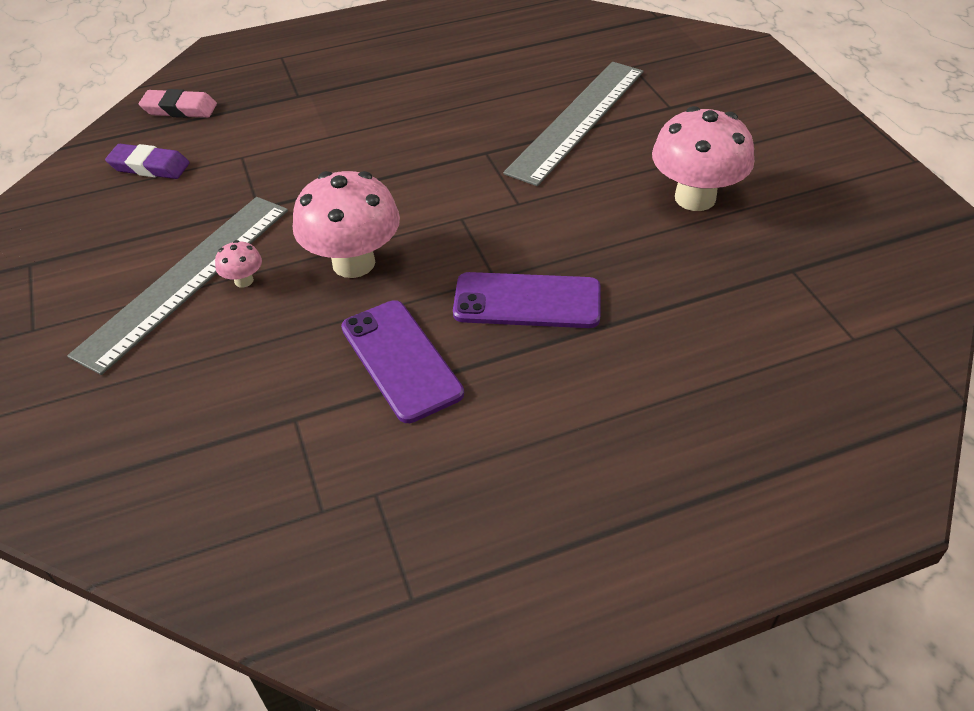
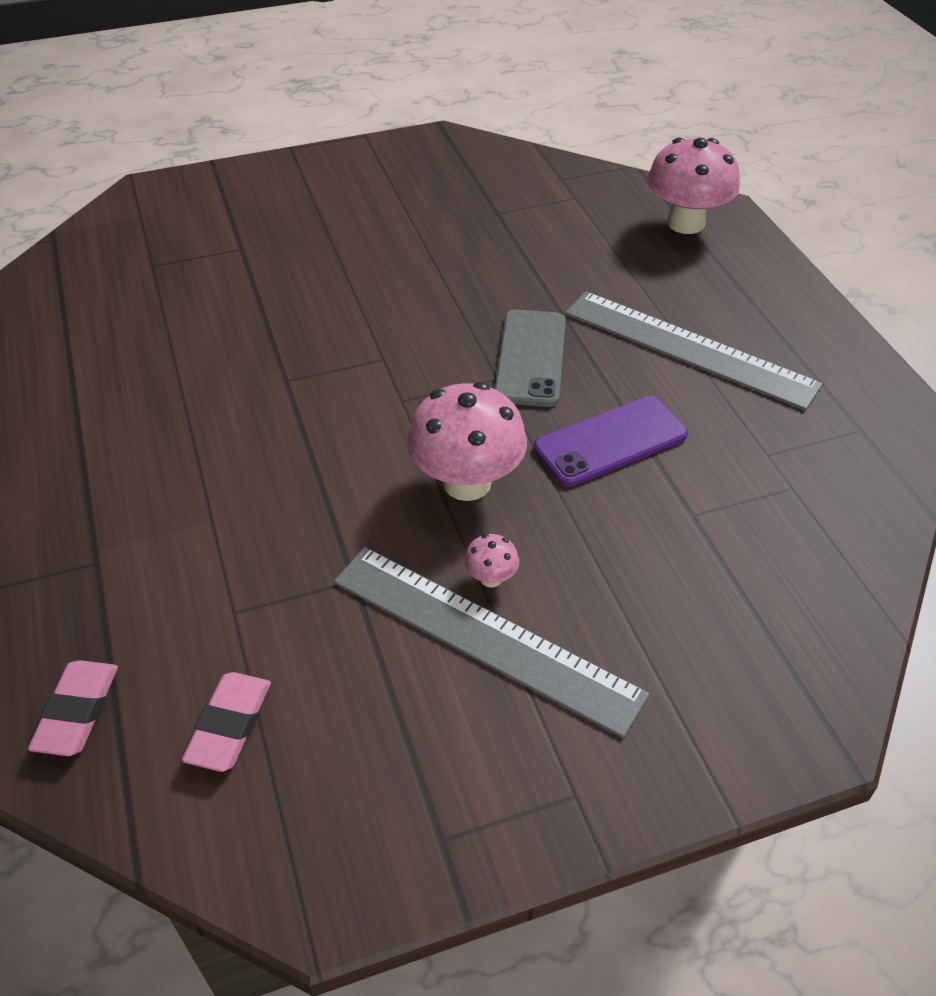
camera: 90 degrees left, 0 degrees up
purple eraser [105,144,189,179] -> pink eraser [182,672,271,772]
purple phone [453,272,601,328] -> grey phone [494,309,566,407]
grey ruler [503,62,644,186] -> grey ruler moved to [565,291,823,411]
pink mushroom [652,106,754,211] -> pink mushroom moved to [647,138,740,234]

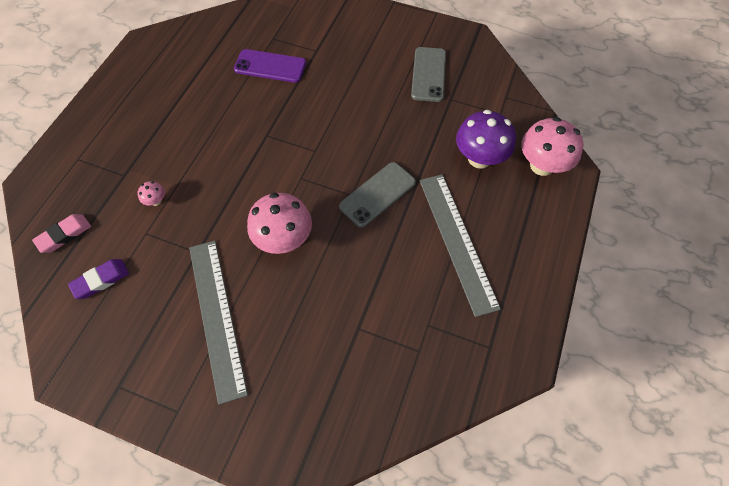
camera: 40 degrees right, 15 degrees up
pink eraser [182,672,271,772] -> purple eraser [68,259,129,299]
pink mushroom [464,534,519,588] -> pink mushroom moved to [137,181,165,206]
purple phone [533,396,688,487] -> purple phone moved to [234,49,306,83]
none -> grey phone [411,47,446,102]
none -> purple mushroom [456,110,516,169]

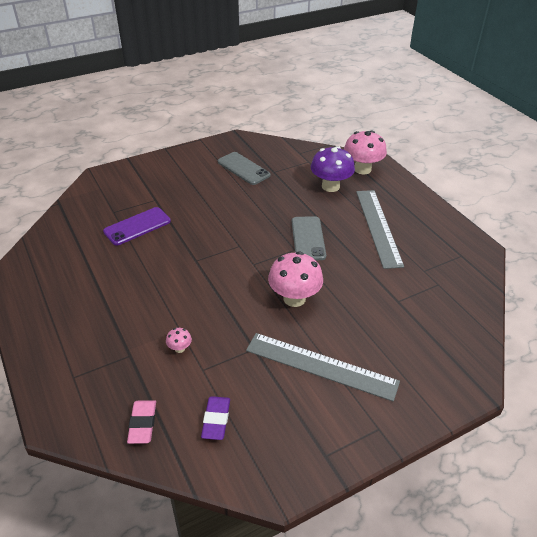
camera: 50 degrees left, 20 degrees down
grey ruler [420,174,501,317] -> grey ruler turned 60 degrees clockwise [356,190,404,269]

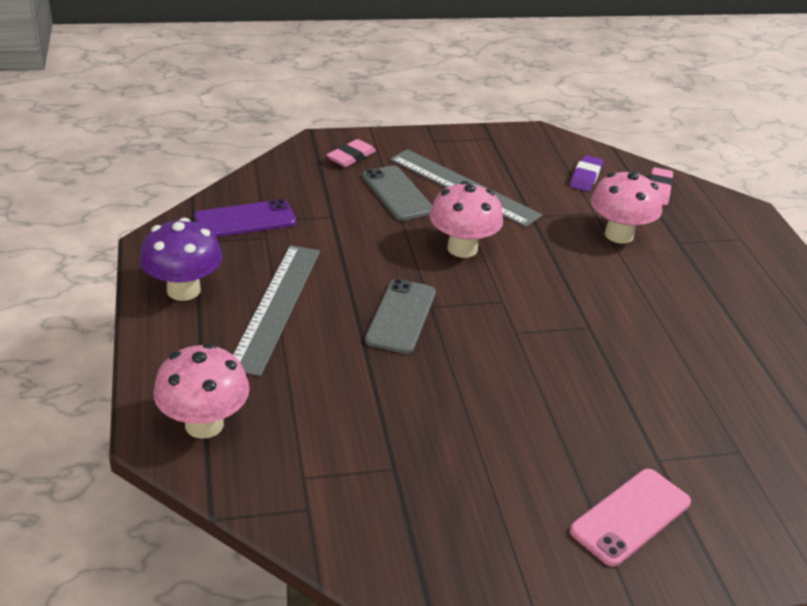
camera: 165 degrees left, 5 degrees down
purple phone [103,207,171,245] -> purple phone moved to [194,199,296,237]
pink mushroom [166,328,192,353] -> pink mushroom [591,171,662,243], size x2.29
grey phone [218,152,271,185] -> grey phone moved to [362,166,432,221]
purple mushroom [311,146,355,192] -> purple mushroom moved to [140,218,222,301]
none -> pink eraser [326,139,376,167]
none -> pink phone [570,469,691,567]

